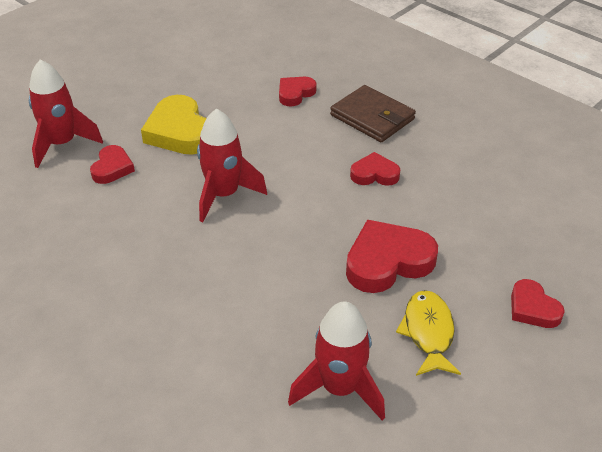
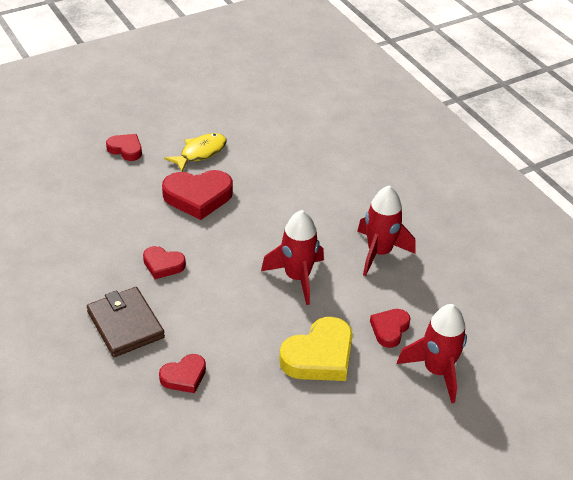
camera: 165 degrees left, 0 degrees up
yellow heart [141,95,207,155] -> yellow heart turned 60 degrees clockwise [279,317,353,381]
red rocket [288,301,385,421] -> red rocket moved to [357,185,416,276]
yellow fish [396,290,461,376] -> yellow fish turned 150 degrees counterclockwise [164,133,226,172]
red heart [511,279,565,328] -> red heart turned 45 degrees counterclockwise [106,134,142,161]

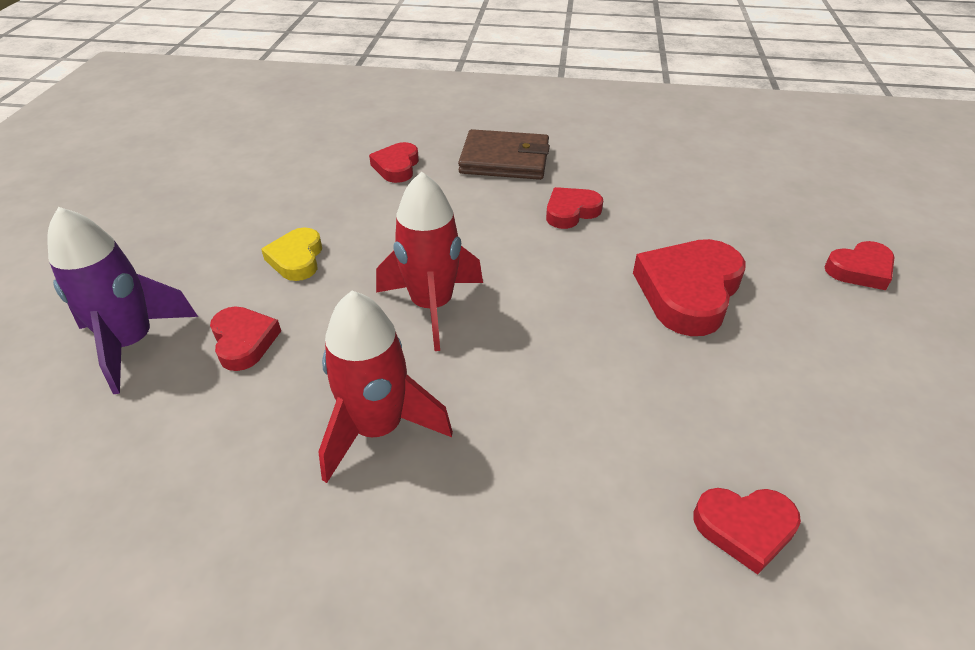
camera: 130 degrees right, 0 degrees up
yellow fish [164,133,226,172] -> none
yellow heart [279,317,353,381] -> yellow heart [261,228,322,281], size x0.58
red rocket [397,304,467,403] -> purple rocket [47,207,198,394]
none -> red heart [694,488,801,575]

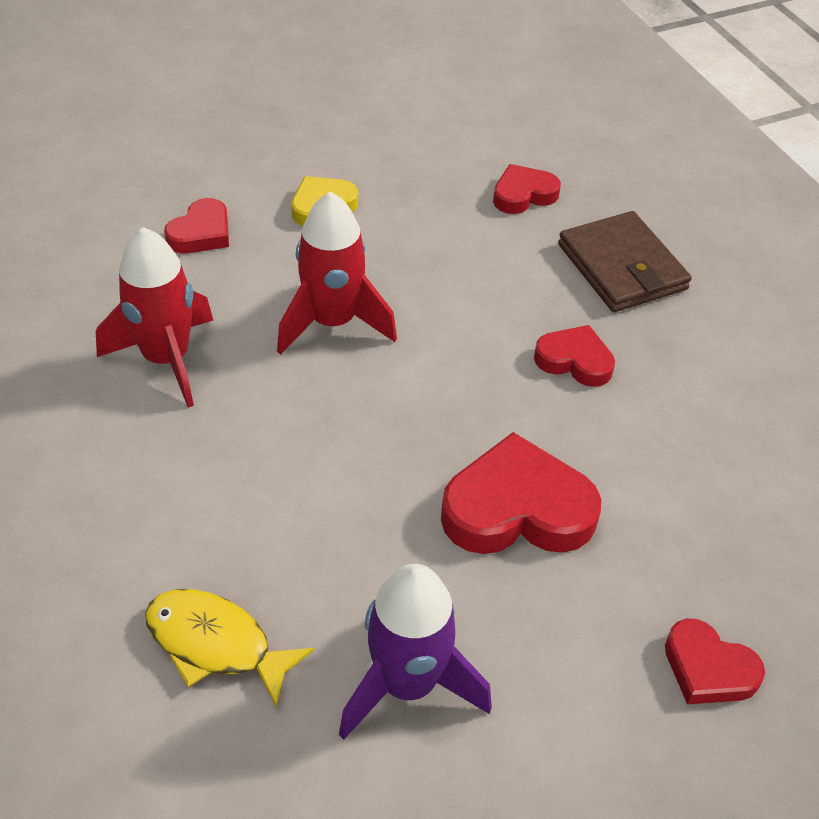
camera: 55 degrees right, 5 degrees up
purple rocket [47,207,198,394] -> purple rocket moved to [339,564,492,740]
red heart [694,488,801,575] -> yellow fish [145,589,314,708]

